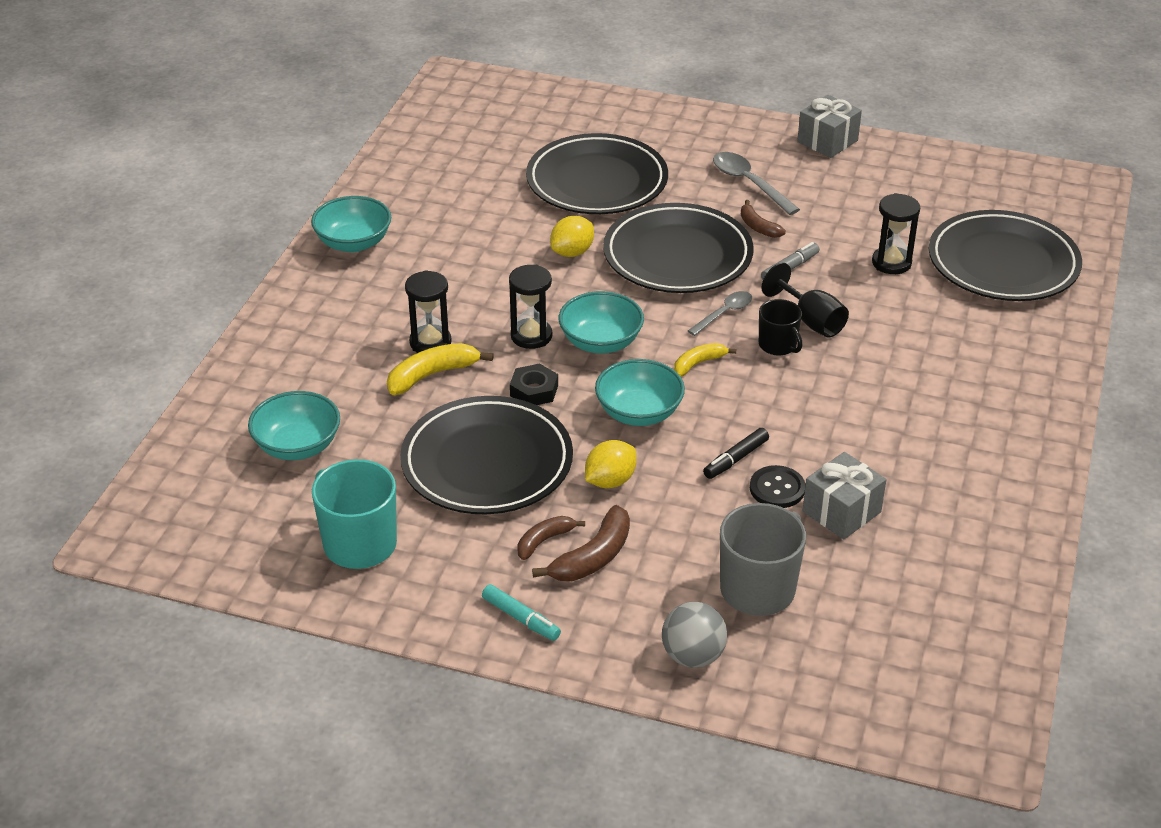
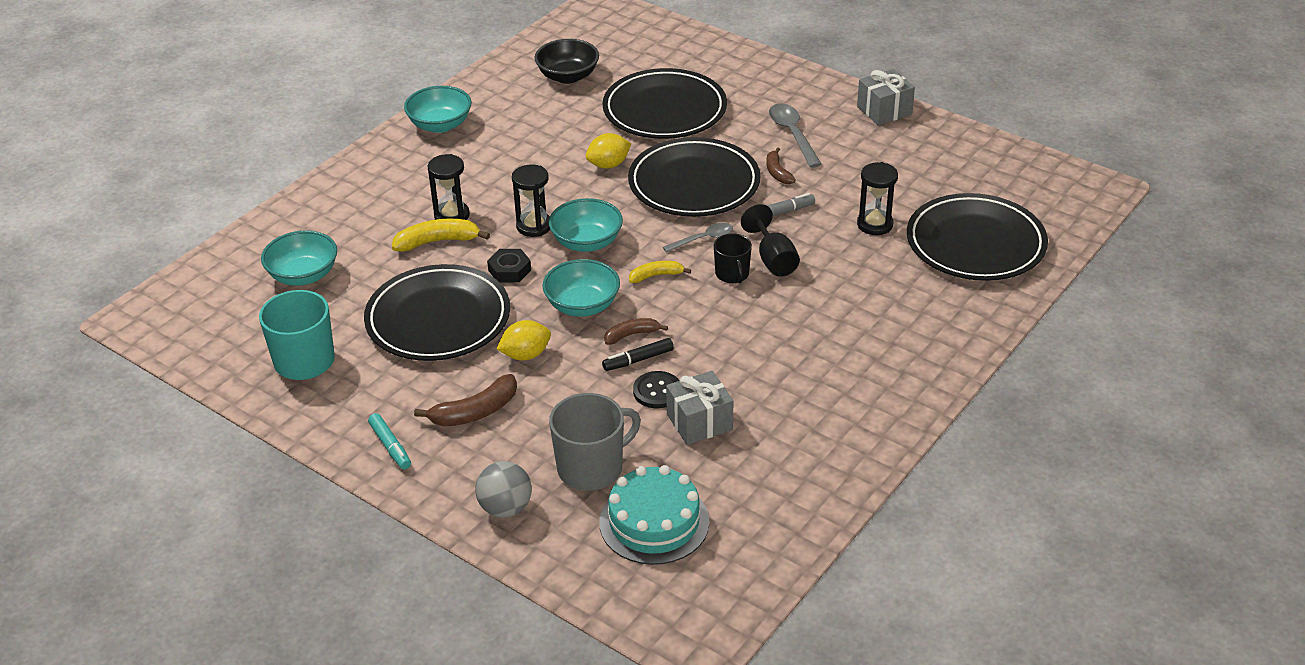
camera: 20 degrees right, 0 degrees up
brown banana [517,516,585,560] -> brown banana moved to [604,318,668,345]
none -> black bowl [534,39,599,84]
none -> turquoise cake [599,465,710,565]

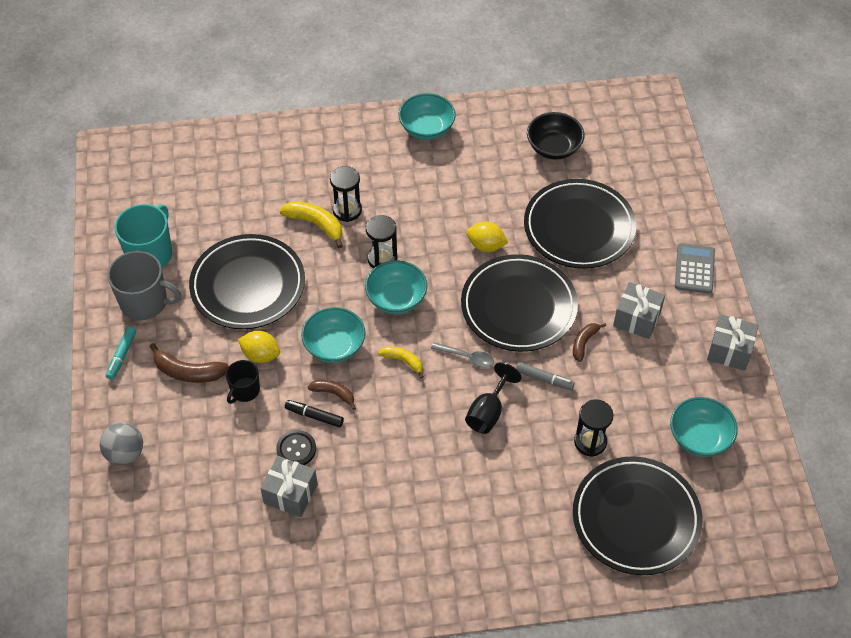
camera: 45 degrees right, 15 degrees up
turquoise bowl [261,230,337,286] -> turquoise bowl moved to [670,397,738,457]
black nut [487,249,531,282] -> none
grey mug [549,393,641,491] -> grey mug moved to [107,251,181,320]
turquoise cake [599,465,710,565] -> none
black mug [714,233,752,283] -> black mug moved to [226,360,260,404]
grey spoon [769,103,822,168] -> grey gift [613,282,665,339]
none -> grey calculator [675,243,715,294]

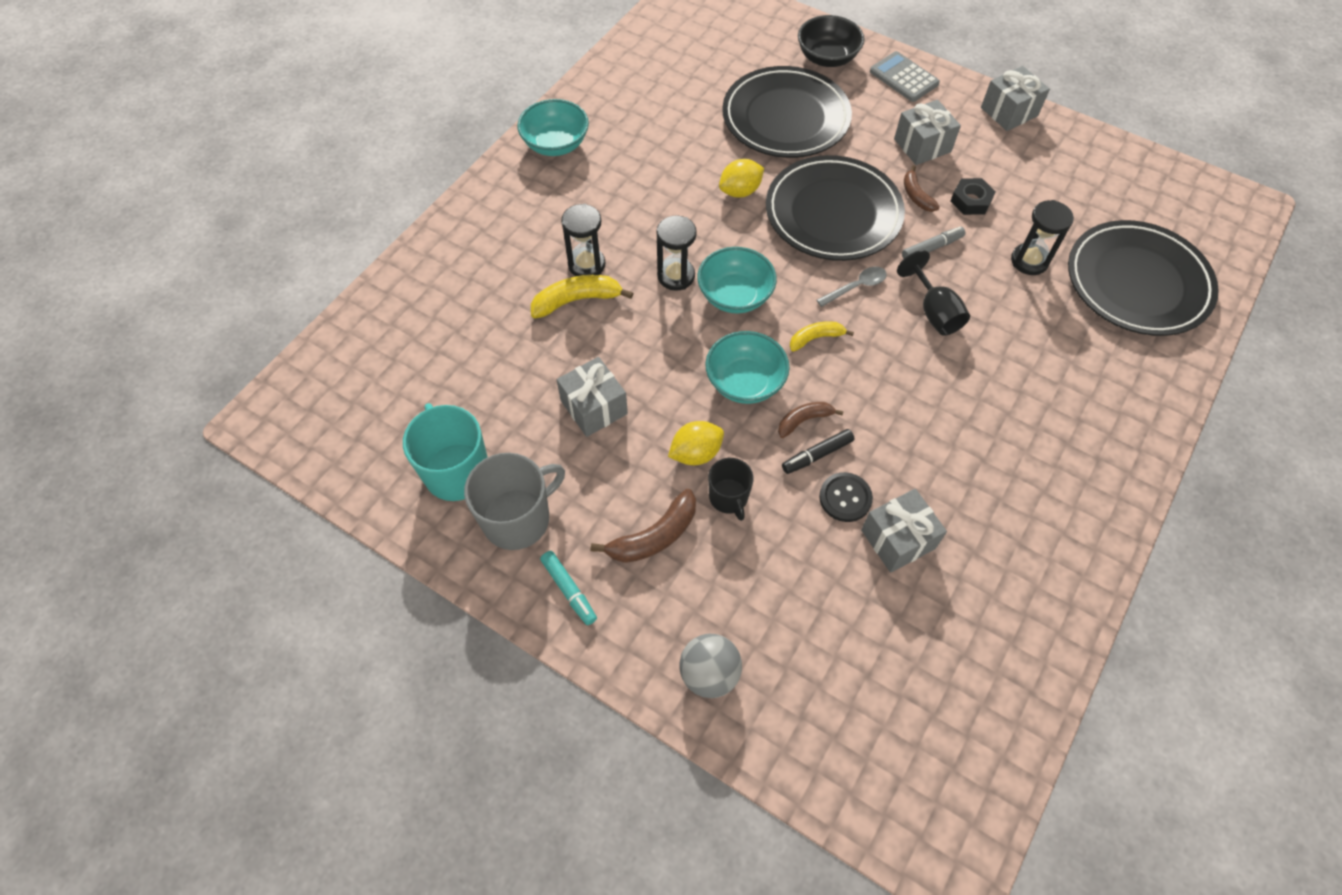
camera: 50 degrees left, 5 degrees up
black plate [189,234,305,329] -> grey gift [557,357,628,437]
black bowl [527,112,584,159] -> black bowl moved to [798,15,865,67]
turquoise bowl [670,397,738,457] -> none
none -> black nut [951,178,996,215]

